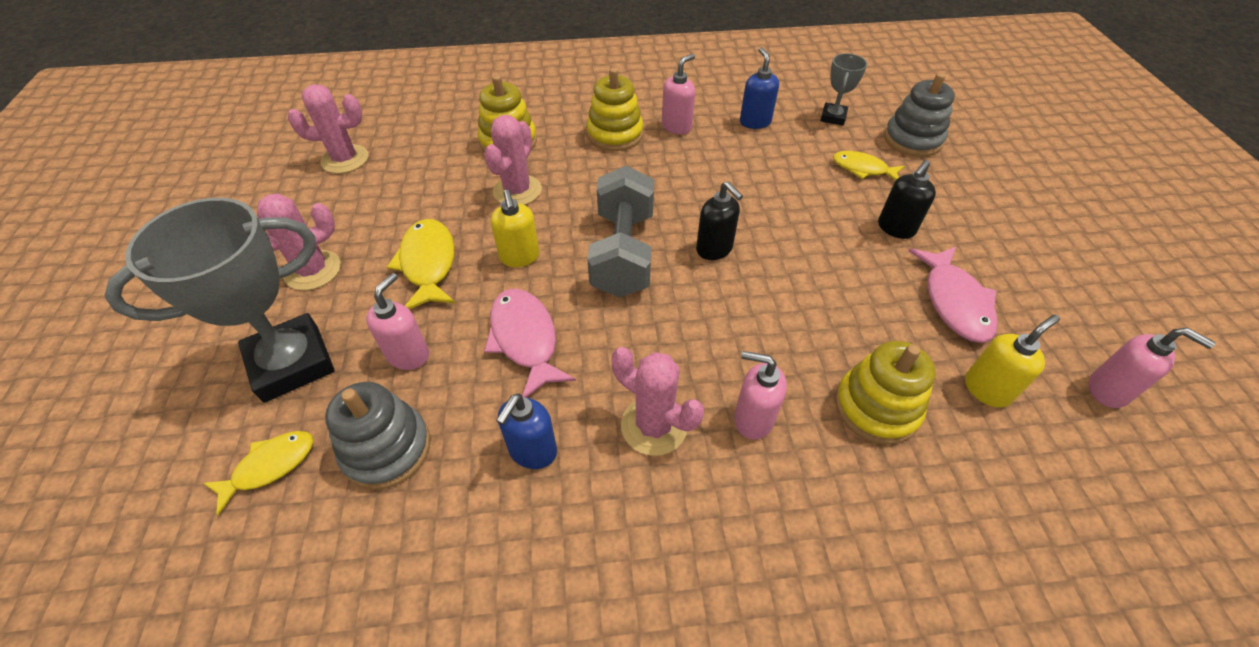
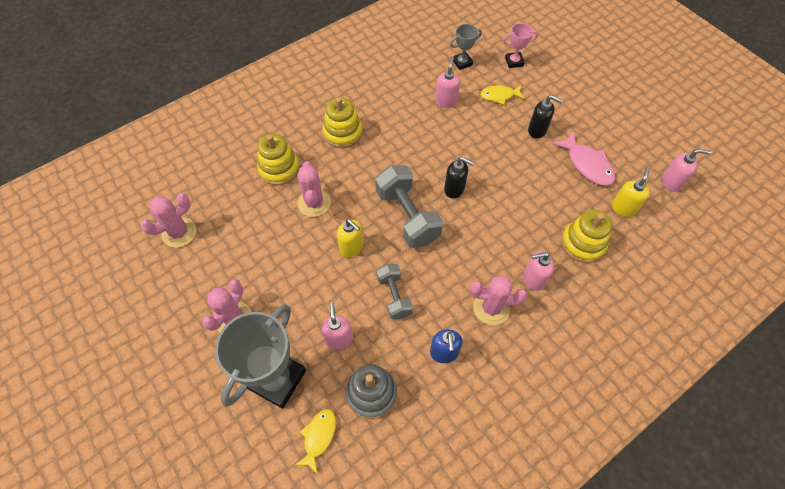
camera: 30 degrees left, 10 degrees up
yellow fish [387,219,456,309] -> none
pink fish [484,289,576,397] -> grey dumbbell [377,264,413,319]
pink soap dispenser [662,54,695,134] -> pink soap dispenser moved to [435,57,460,108]
blue soap dispenser [740,47,779,129] -> none
grey trophy [820,53,867,126] -> grey trophy turned 75 degrees clockwise [450,24,482,70]
black soap dispenser [878,160,936,239] -> black soap dispenser turned 75 degrees counterclockwise [528,95,563,139]
grey stacking toy [884,73,955,157] -> pink trophy [503,23,538,68]

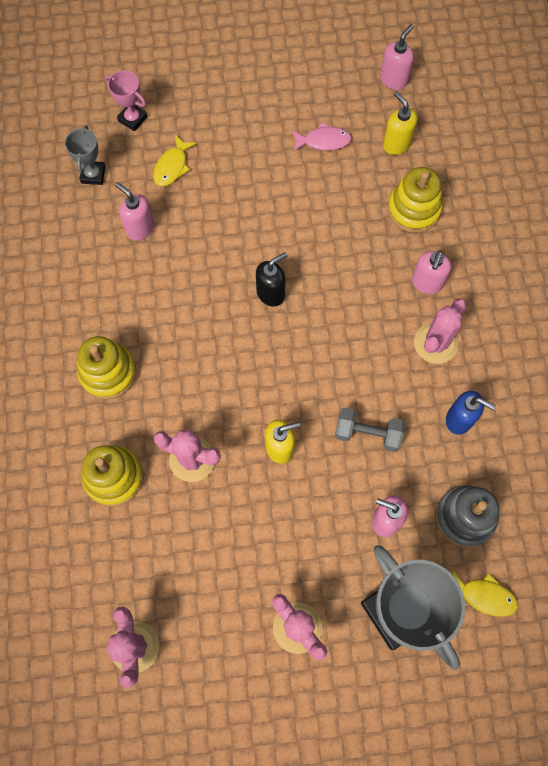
camera: 60 degrees left, 10 degrees up
yellow fish [295,409,336,474] -> yellow fish turned 150 degrees clockwise [452,570,518,617]
grey dumbbell [375,165,443,248] -> none
pink trophy [503,23,538,68] -> pink trophy turned 75 degrees counterclockwise [105,70,148,131]
black soap dispenser [528,95,563,139] -> none
pink fish [552,131,615,186] -> pink fish [292,123,352,152], size x0.67

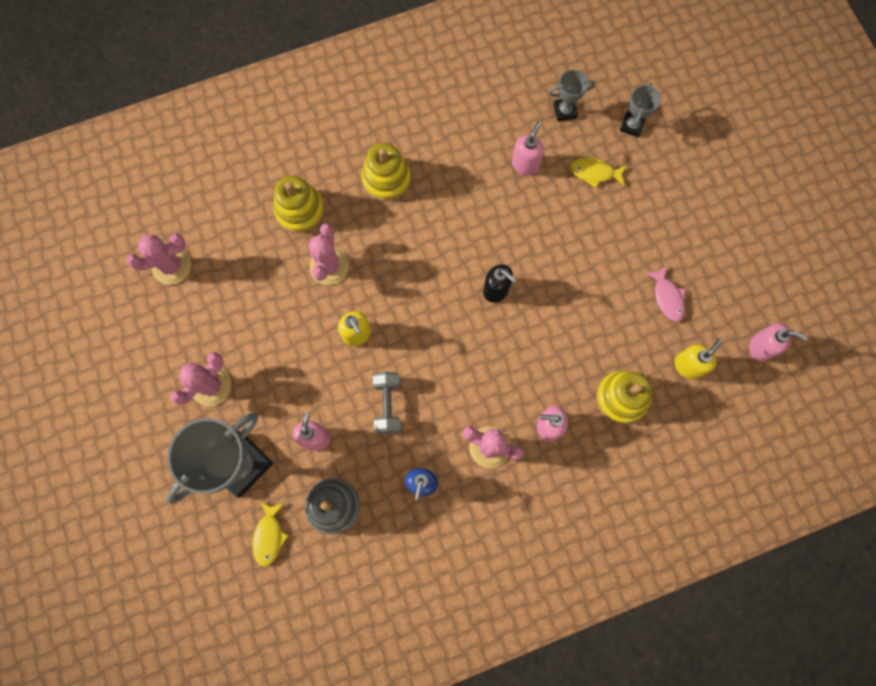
camera: 75 degrees right, 5 degrees up
pink trophy [105,70,148,131] -> grey trophy [620,83,661,137]

